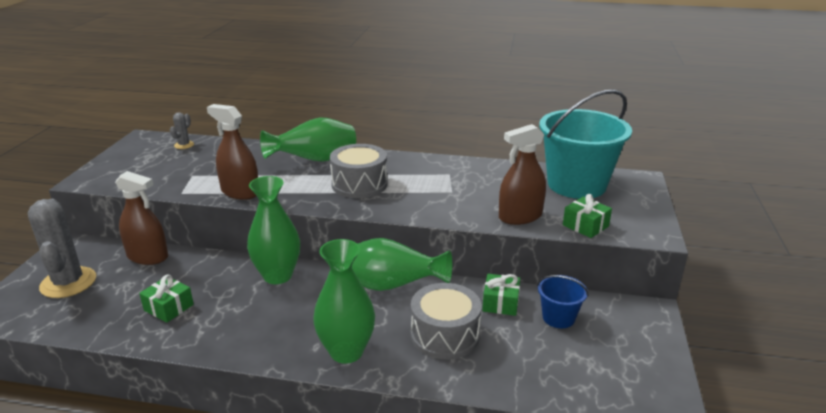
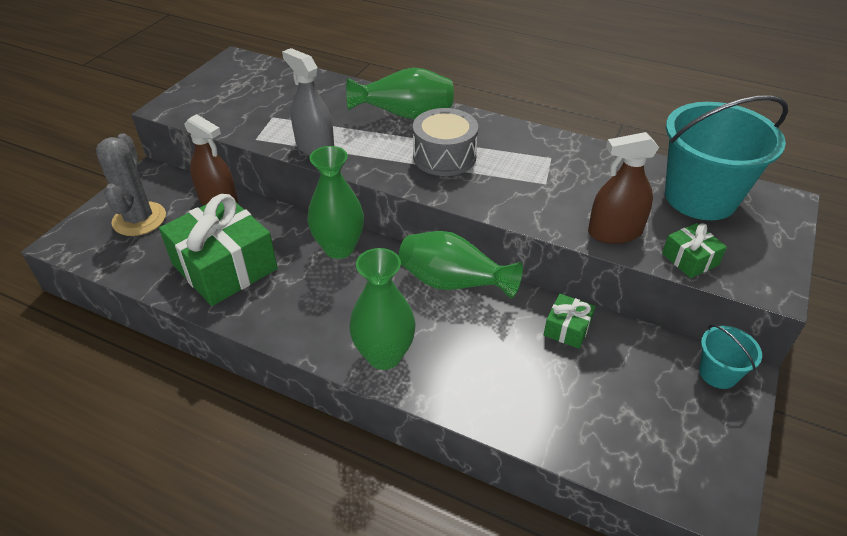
camera: 15 degrees right, 15 degrees up
green gift [139,275,194,322] -> green gift [159,194,278,306], size x2.19
grey cactus [170,112,194,149] -> none
brown spray bottle [207,104,258,200] -> grey spray bottle [282,48,334,156]
grey drum [411,283,482,359] -> none
blue bucket [537,275,589,328] -> none
none -> turquoise bucket [699,324,762,389]

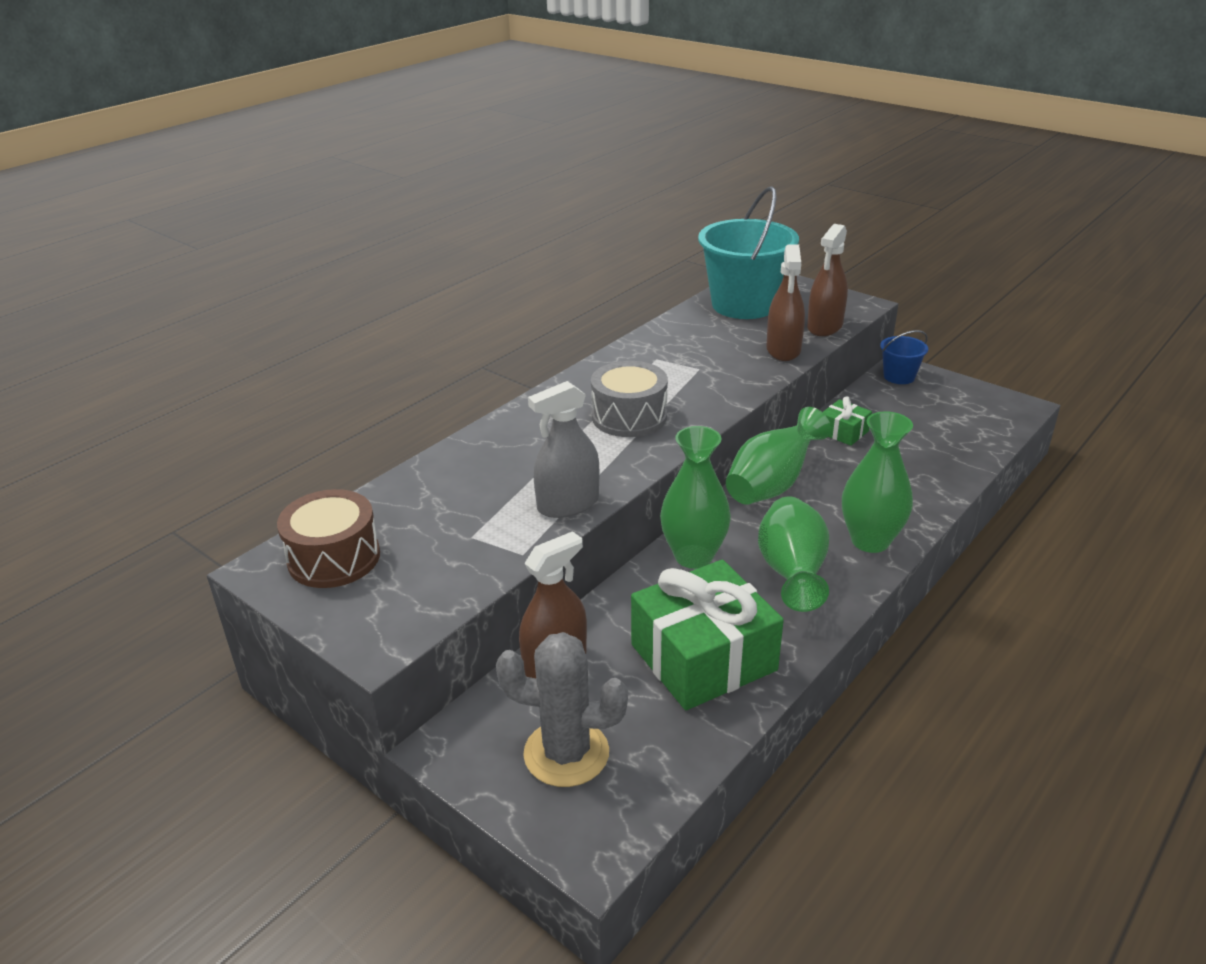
camera: 75 degrees left, 10 degrees down
green vase [346,68,454,119] -> green vase moved to [758,496,830,612]
green gift [662,223,727,278] -> brown spray bottle [807,224,848,336]
turquoise bucket [699,324,762,389] -> blue bucket [880,330,928,384]
none -> brown drum [277,489,380,588]

